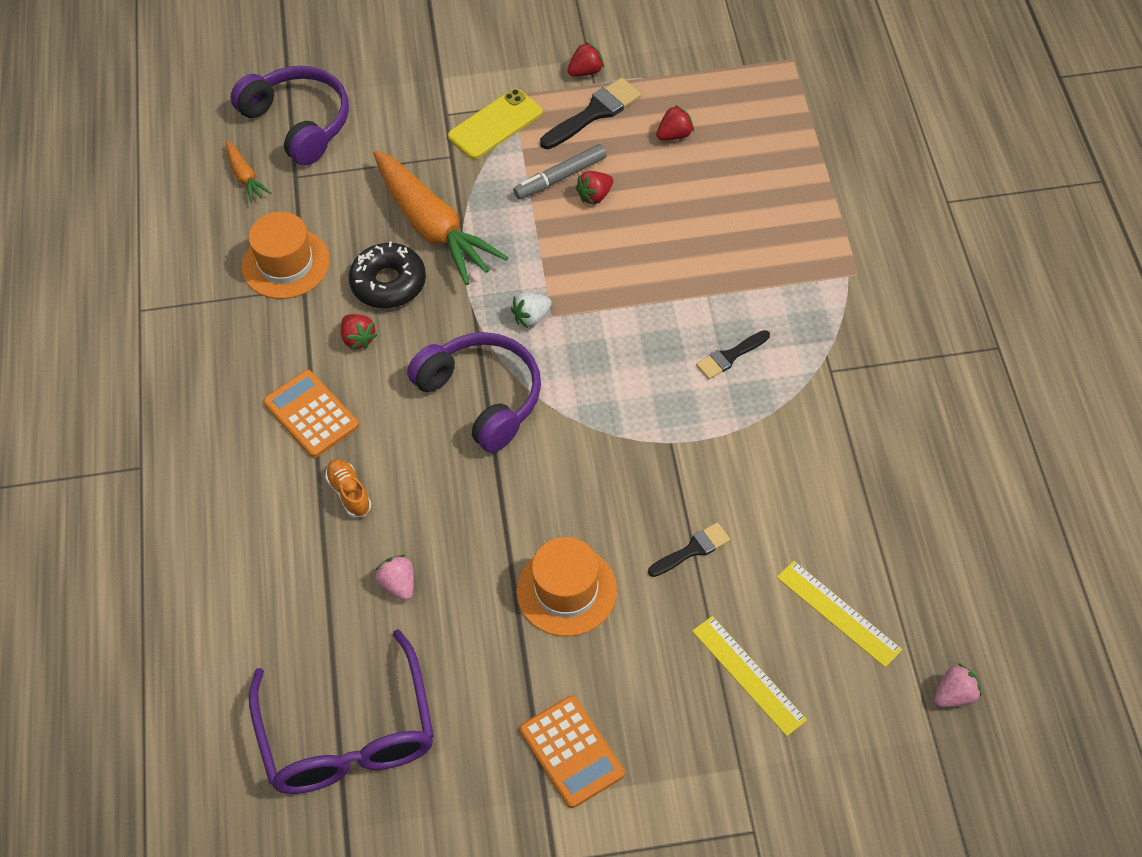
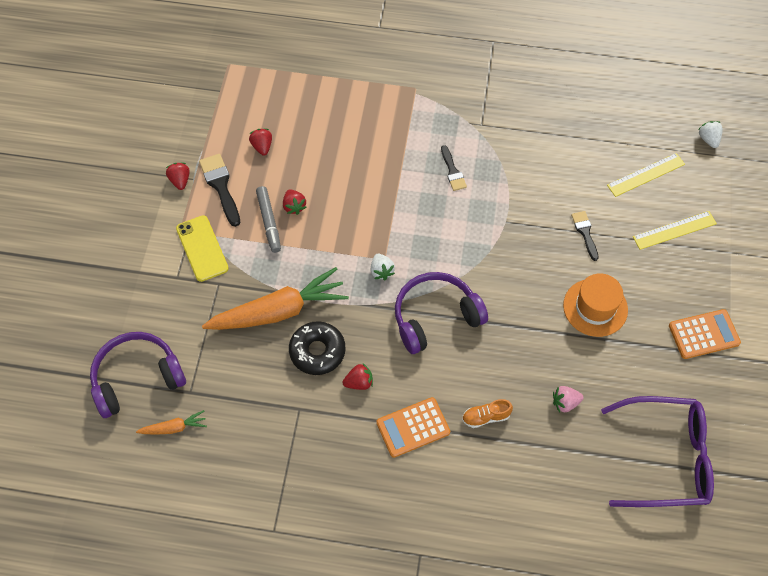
camera: 75 degrees left, 5 degrees up
orange hat [241,212,330,299] -> none
pink strawberry [934,663,981,707] -> white strawberry [698,121,723,148]

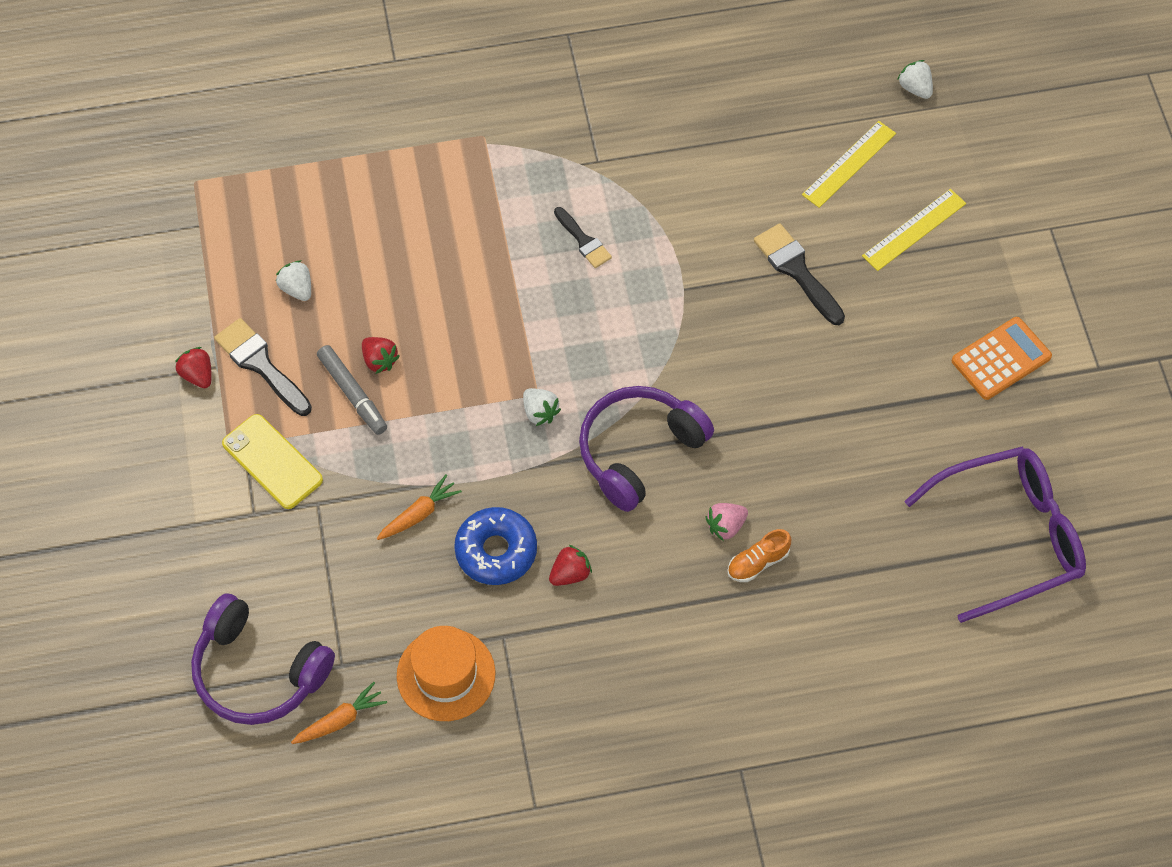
camera: 20 degrees left, 0 degrees up
purple headphones [90,332,186,418] -> purple headphones turned 105 degrees counterclockwise [191,593,335,725]
orange carrot [202,267,349,330] -> orange carrot [377,475,462,540], size x0.45
red strawberry [249,129,272,156] -> white strawberry [276,260,311,301]
black donut [289,321,345,375] -> blue donut [454,507,537,585]
orange calculator [376,397,450,458] -> none
pink strawberry [553,386,584,412] -> pink strawberry moved to [705,503,748,541]
orange hat [563,273,628,337] -> orange hat moved to [397,626,496,721]
black brush [571,211,599,261] -> black brush [754,223,845,325], size x1.57

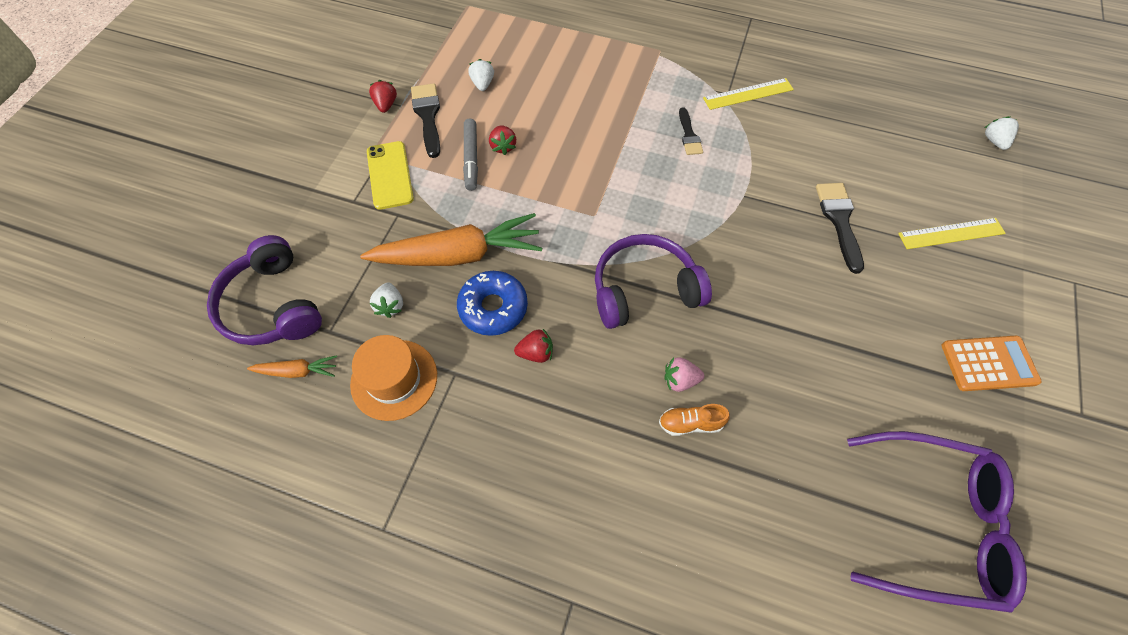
camera: 30 degrees right, 0 degrees up
orange carrot [377,475,462,540] -> orange carrot [360,213,542,266], size x2.21
white strawberry [523,388,561,426] -> white strawberry moved to [370,282,403,318]
yellow ruler [802,121,896,208] -> yellow ruler moved to [703,78,794,110]

